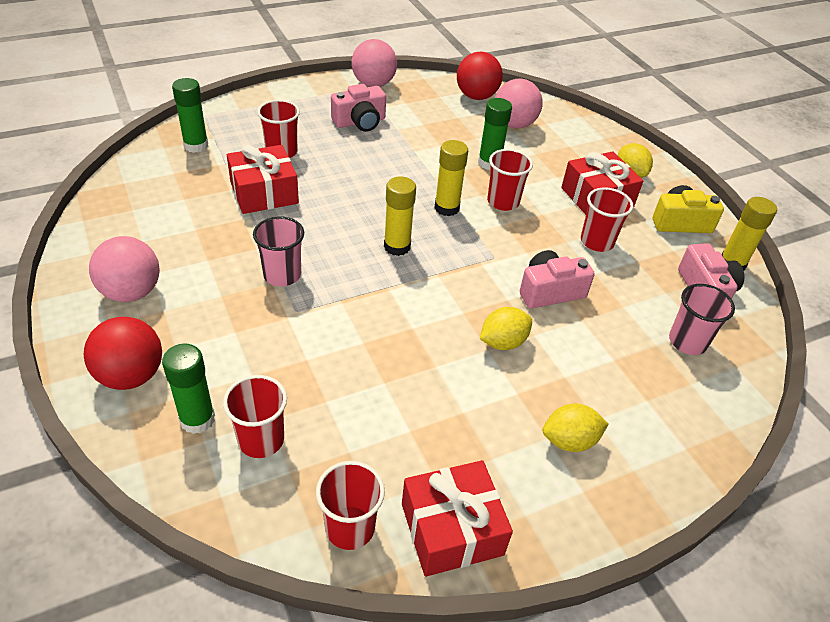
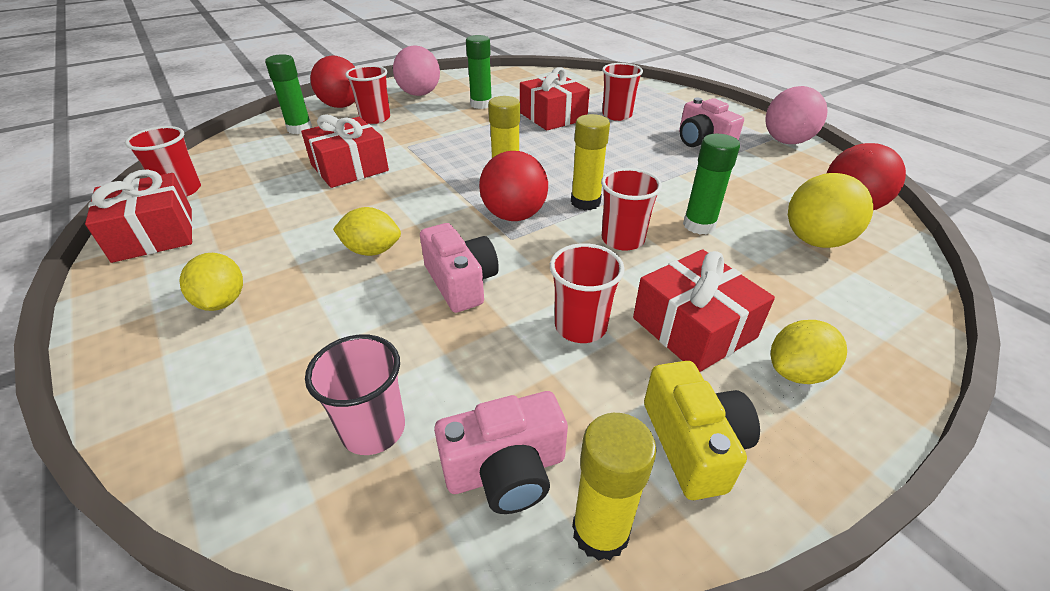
camera: 85 degrees right, 5 degrees down
green glue stick [172,78,208,153] -> green glue stick moved to [466,35,492,109]
red cup [223,375,287,458] -> red cup moved to [345,65,390,124]
pink cup [253,216,304,286] -> none
yellow lemon [480,307,532,350] -> yellow lemon turned 45 degrees counterclockwise [333,207,401,256]
pink ball [495,78,543,128] -> yellow ball [788,173,873,248]
none -> red gift [301,114,389,188]
none -> red ball [479,151,548,221]

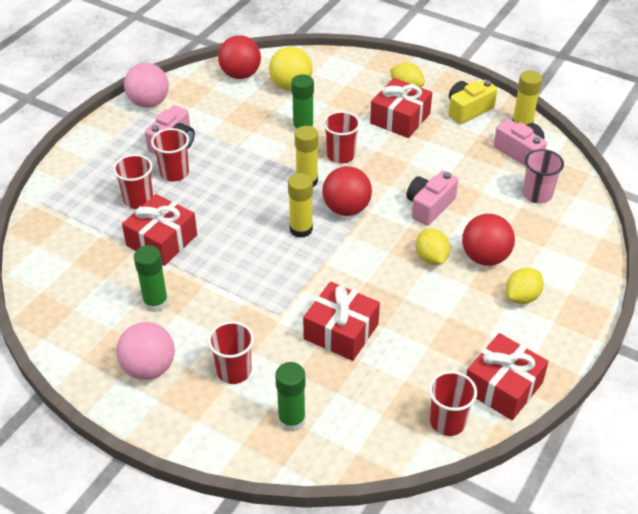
camera: 115 degrees left, 5 degrees up
red ball [310,56,355,108] -> red ball moved to [462,214,515,266]
red cup [550,243,625,343] -> red cup moved to [151,128,189,182]

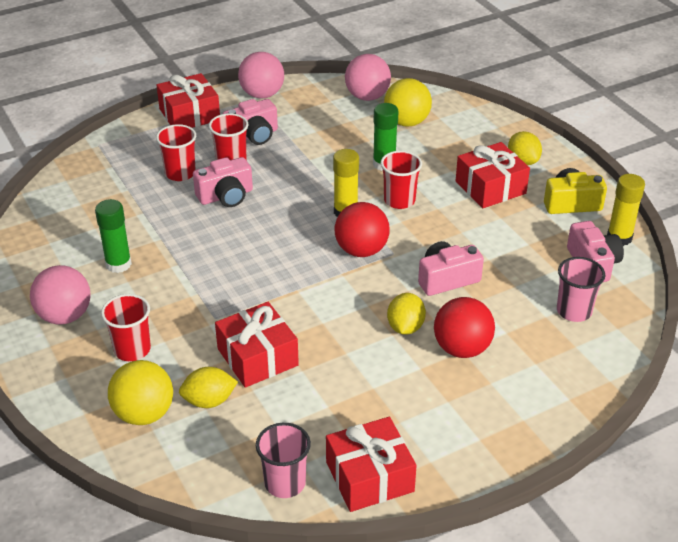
camera: 30 degrees right, 5 degrees down
red gift [122,194,197,266] -> red gift moved to [157,73,220,128]
red ball [218,35,261,79] -> pink ball [345,54,391,101]
green glue stick [275,362,306,432] -> yellow ball [108,360,173,425]
yellow glue stick [288,173,313,238] -> none
red cup [429,371,477,436] -> pink cup [256,423,311,498]
yellow lemon [506,268,544,304] -> yellow lemon moved to [179,367,238,408]
none -> pink camera [193,157,253,207]

